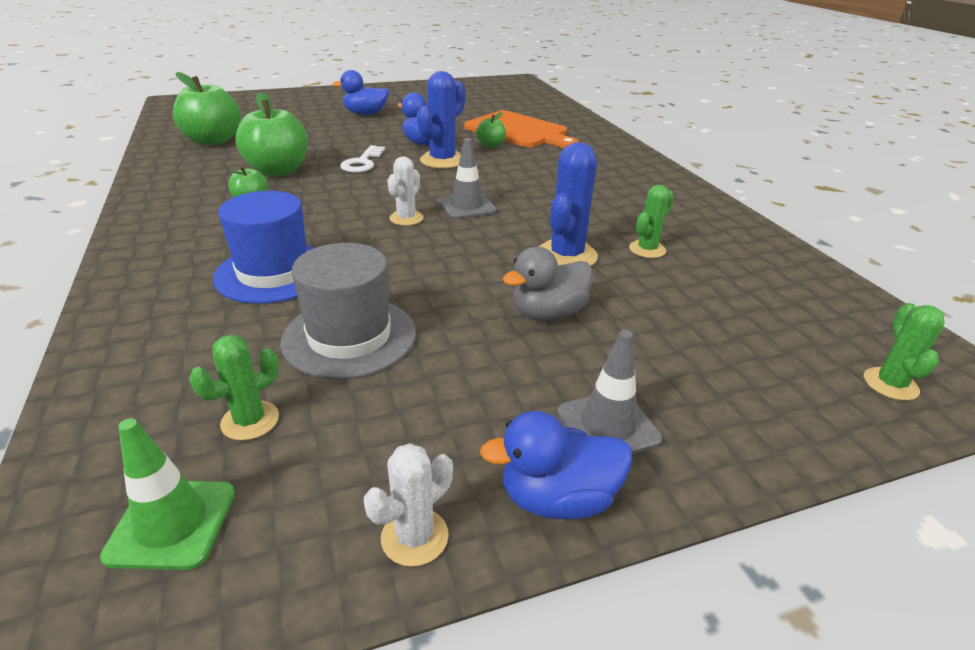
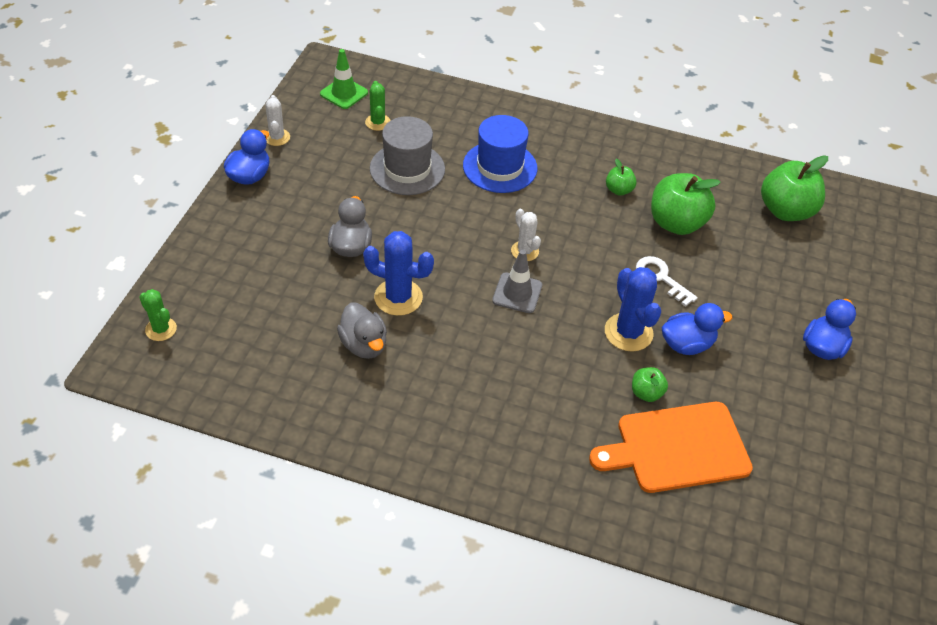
camera: 125 degrees right, 15 degrees up
blue cactus [539,142,598,266] -> blue cactus turned 45 degrees counterclockwise [363,231,434,316]
grey traffic cone [557,330,662,454] -> none
green cactus [629,185,674,258] -> grey duck [337,302,387,359]

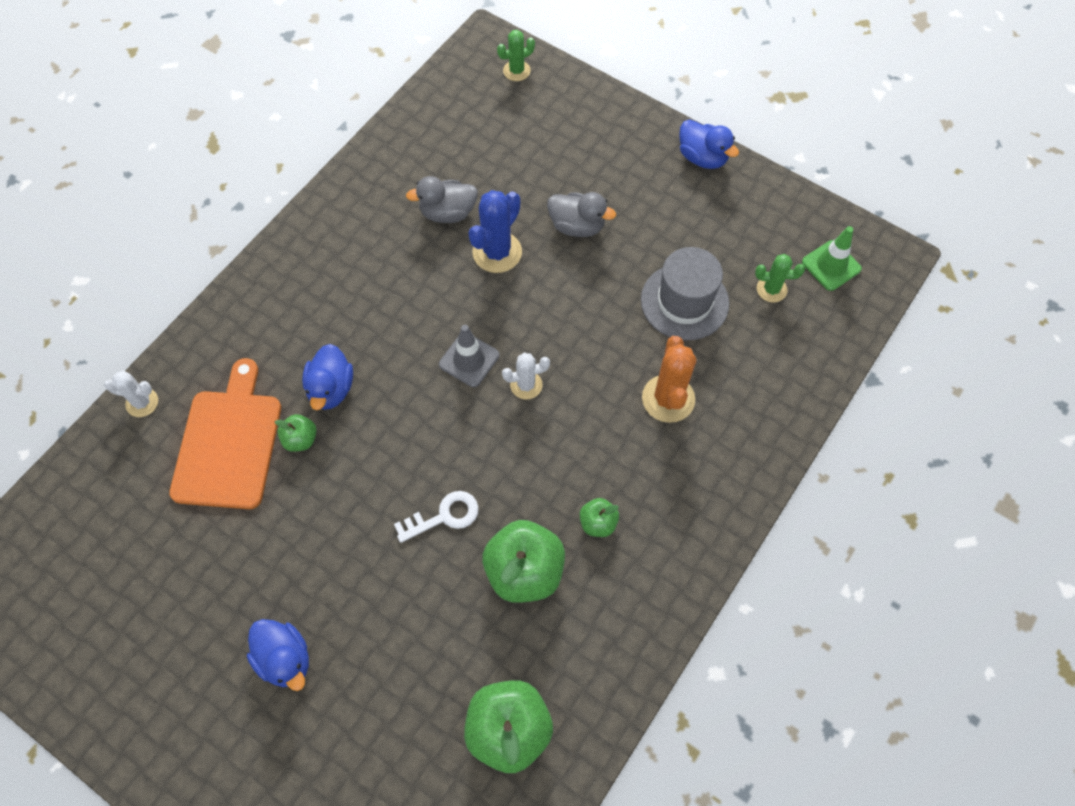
camera: 110 degrees right, 15 degrees up
white cactus [265,95,290,146] -> white cactus moved to [104,371,158,417]
blue hat [463,115,537,193] -> orange cactus [642,336,697,423]
blue cactus [605,267,661,352] -> none
blue duck [662,303,732,355] -> blue duck moved to [302,344,353,411]

